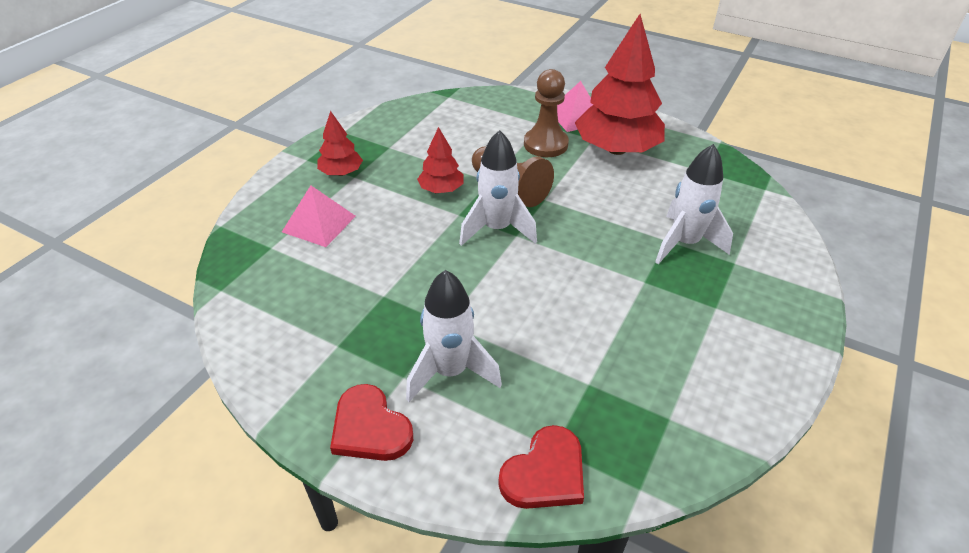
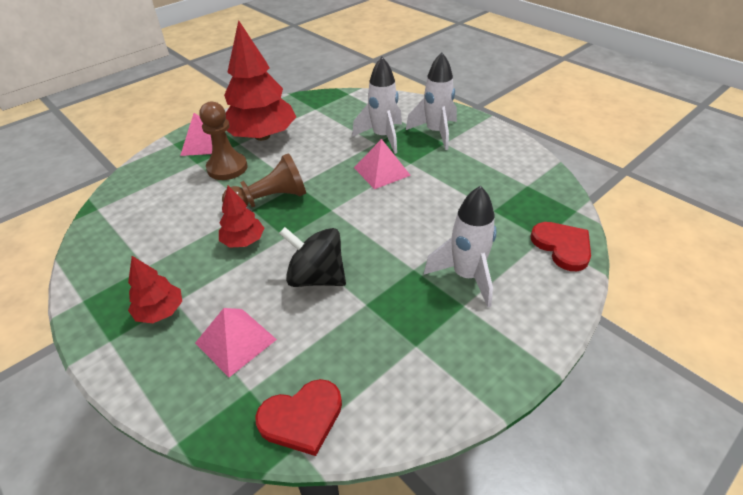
camera: 70 degrees left, 0 degrees up
red heart [330,384,413,461] -> red heart moved to [255,379,342,456]
white rocket [459,130,537,246] -> white rocket moved to [406,52,457,150]
none -> black spinning top [279,227,346,287]
none -> pink pyramid [354,139,411,189]

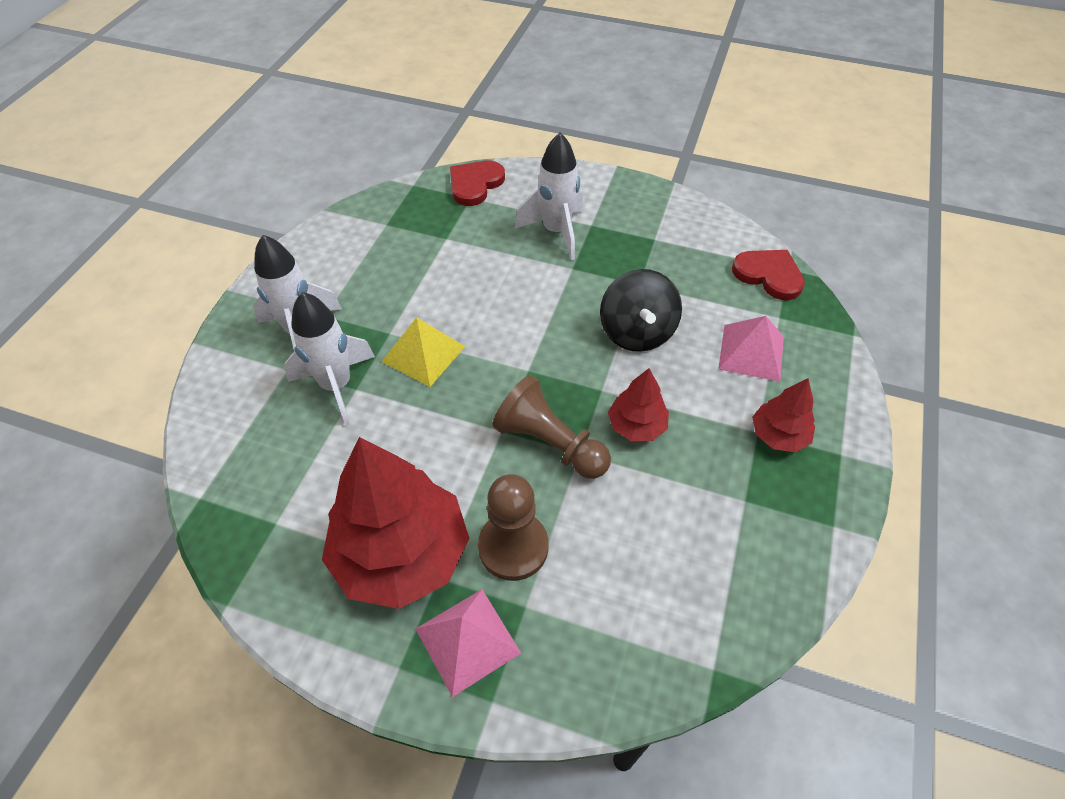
camera: 120 degrees left, 10 degrees up
pink pyramid [354,139,411,189] -> yellow pyramid [381,317,465,387]

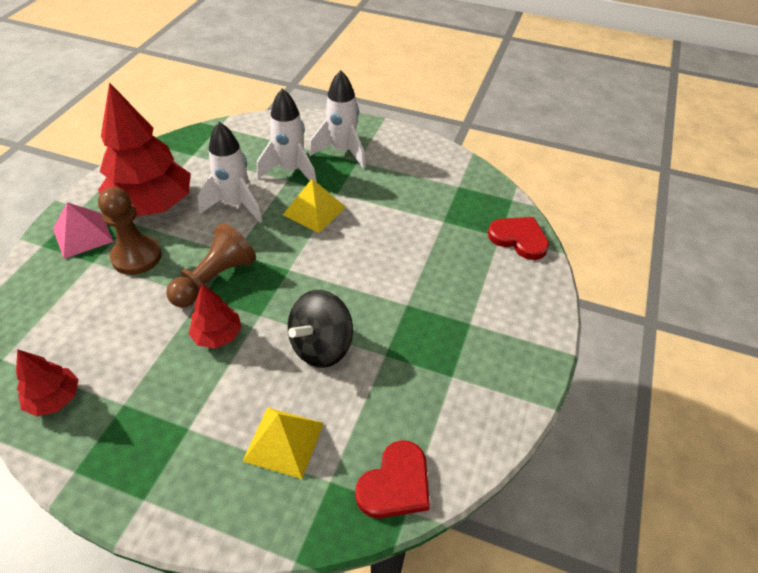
camera: 90 degrees right, 5 degrees down
white rocket [514,133,583,260] -> white rocket moved to [197,122,262,223]
black spinning top [600,269,682,352] -> black spinning top turned 45 degrees counterclockwise [288,290,353,368]
pink pyramid [718,316,784,382] -> yellow pyramid [242,407,324,479]
red tree [752,378,815,453] -> red tree moved to [16,349,79,417]

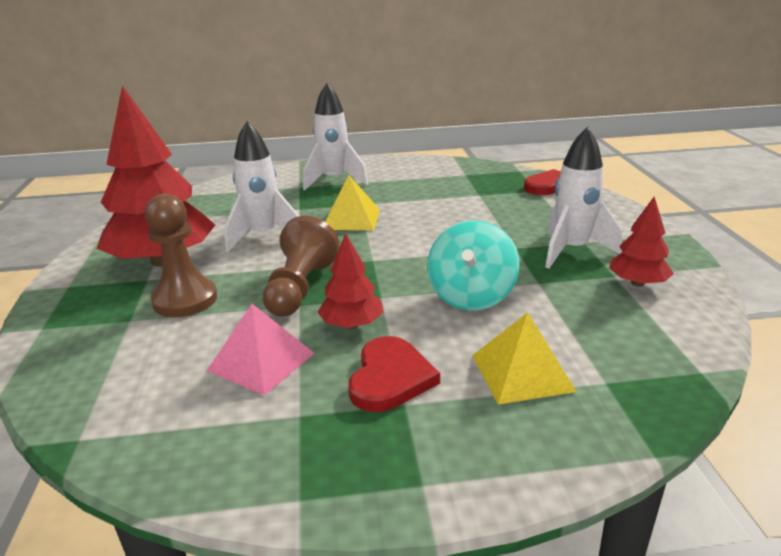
camera: 25 degrees left, 20 degrees down
red tree [16,349,79,417] -> red tree moved to [609,197,674,287]
pink pyramid [53,202,114,259] -> pink pyramid moved to [207,304,314,396]
white rocket [257,89,317,182] -> white rocket moved to [545,127,622,269]
black spinning top [288,290,353,368] -> turquoise spinning top [427,220,520,311]
red heart [355,440,430,518] -> red heart moved to [348,336,440,412]

